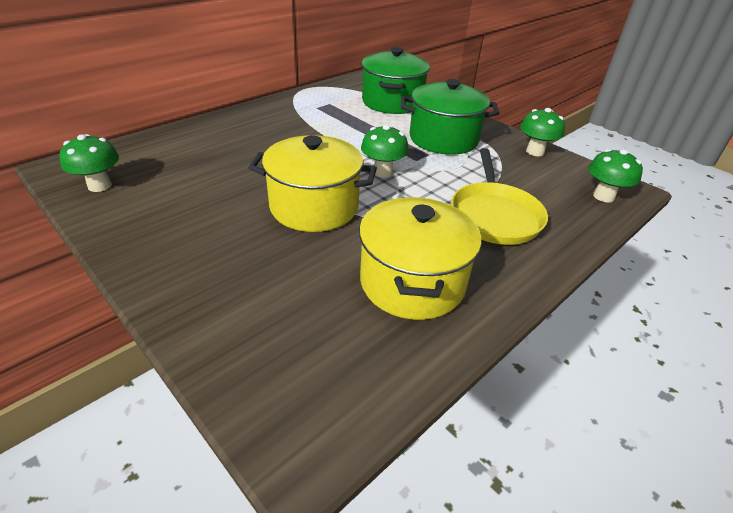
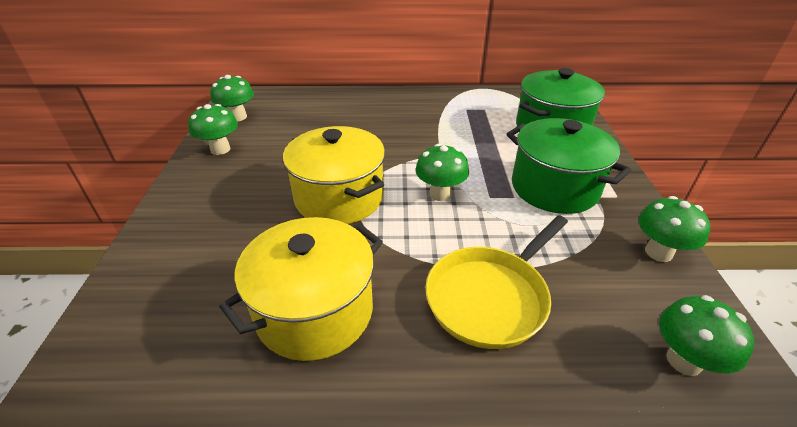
camera: 45 degrees right, 0 degrees up
none -> green mushroom [188,104,238,155]

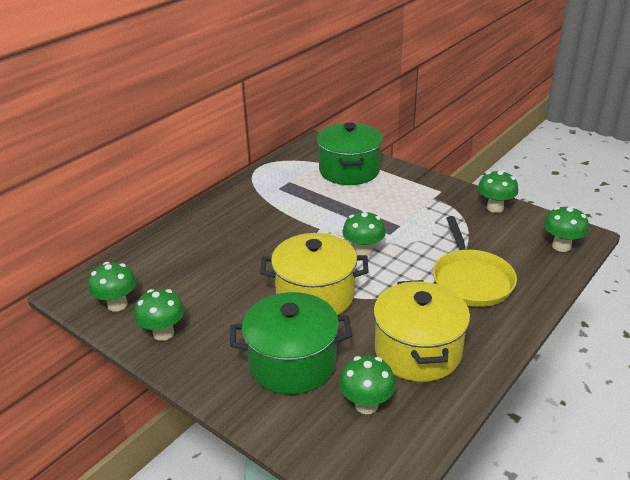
camera: 50 degrees left, 5 degrees down
green pot [507,118,631,214] -> green pot moved to [230,292,352,395]
none -> green mushroom [339,356,396,414]

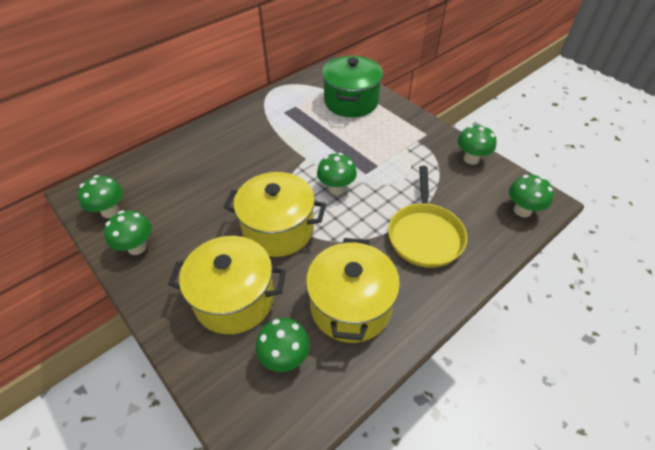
camera: 10 degrees right, 15 degrees up
green pot [230,292,352,395] -> yellow pot [168,236,286,334]

